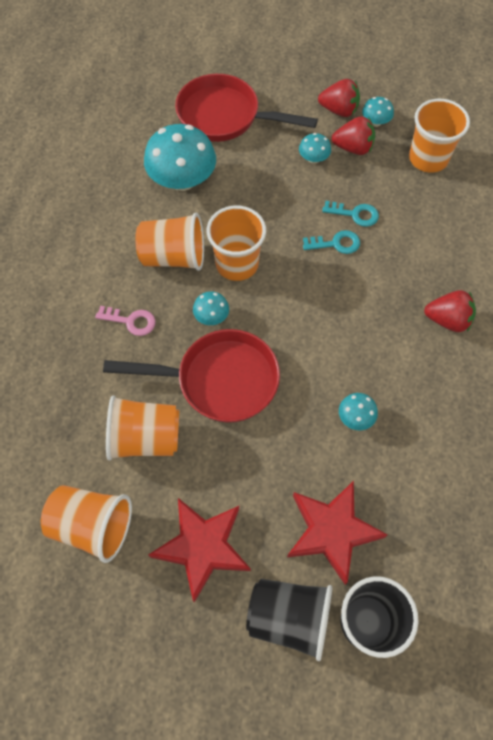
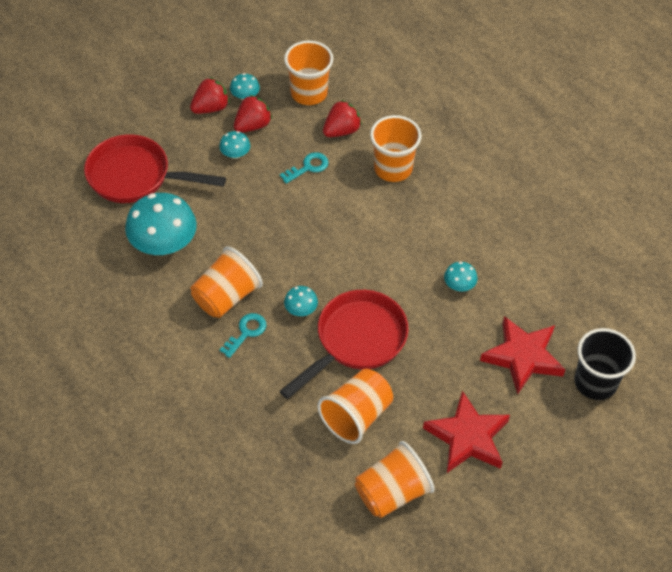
camera: 50 degrees left, 10 degrees down
pink key [95,306,156,336] -> none
red pan [175,74,318,142] -> red pan turned 45 degrees clockwise [84,134,226,203]
orange cup [206,206,266,281] -> orange cup moved to [370,115,421,182]
black cup [246,579,332,661] -> none
turquoise key [303,230,360,254] -> turquoise key moved to [220,313,267,358]
red strawberry [424,290,476,332] -> red strawberry moved to [323,100,362,137]

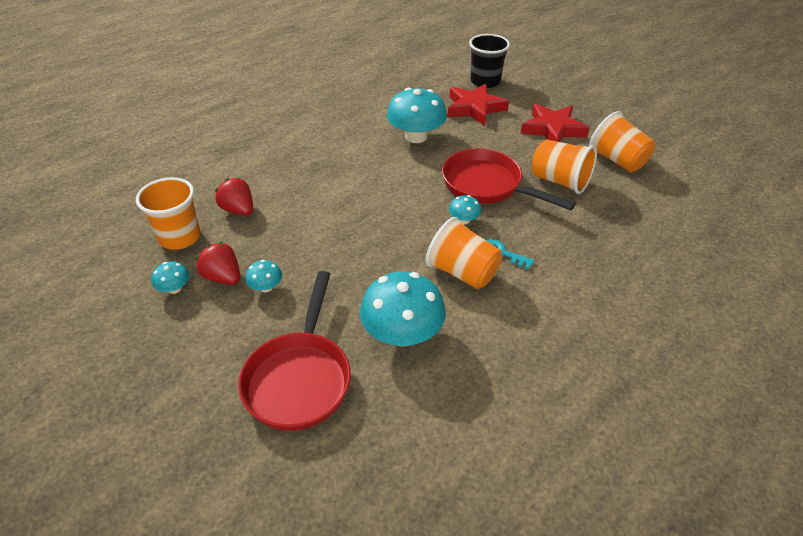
camera: 95 degrees left, 10 degrees down
red strawberry [190,77,229,114] -> none
turquoise key [280,152,329,184] -> none
orange cup [370,115,421,182] -> none
turquoise mushroom [444,262,478,291] -> turquoise mushroom [387,88,447,143], size x2.15

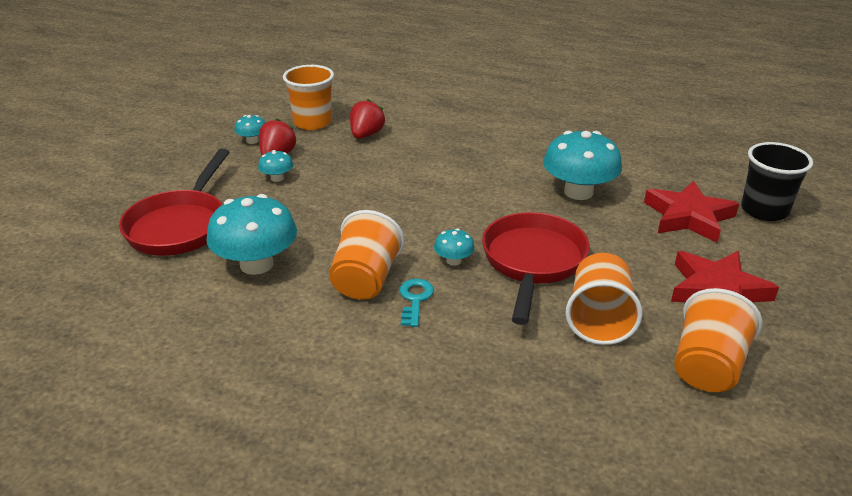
camera: 65 degrees right, 10 degrees down
red pan [238,271,351,431] -> red pan turned 60 degrees counterclockwise [119,149,229,256]

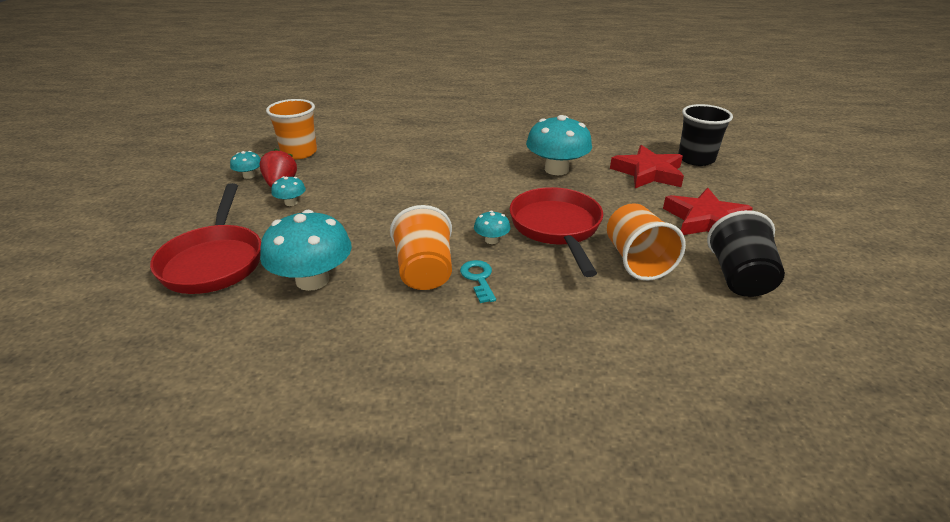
camera: 20 degrees left, 0 degrees up
red strawberry [350,99,385,139] -> none
orange cup [674,288,763,392] -> black cup [707,210,785,297]

